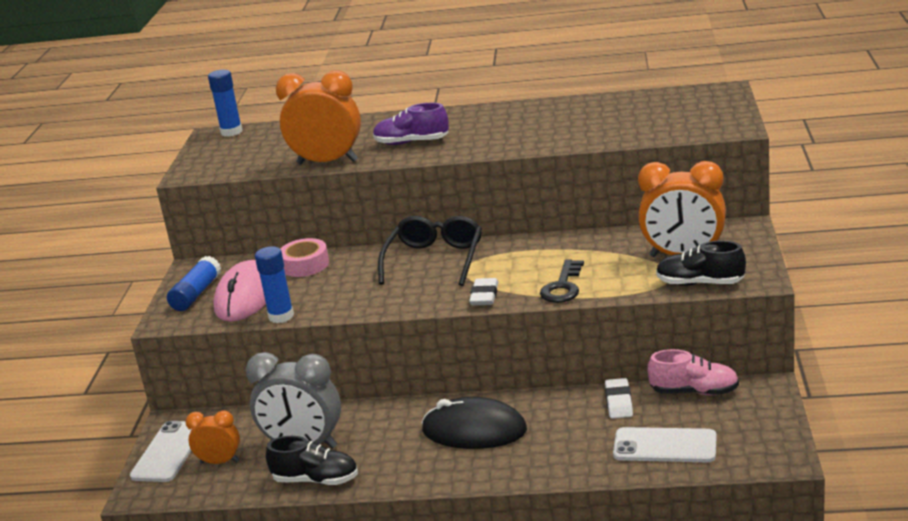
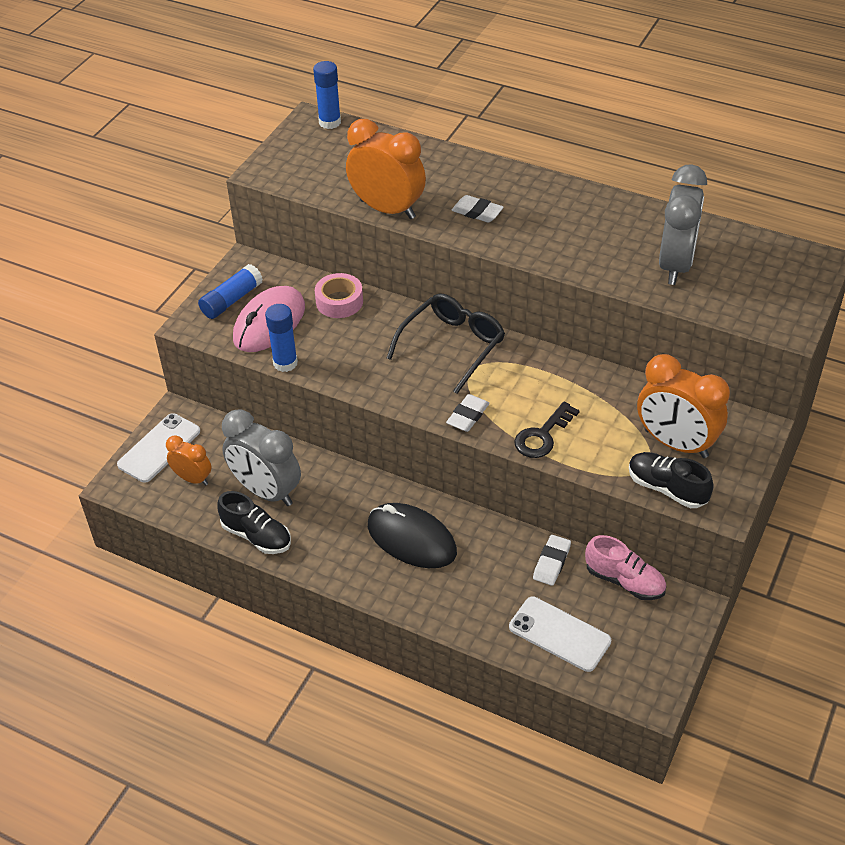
camera: 20 degrees right, 20 degrees up
purple shoe [373,103,449,145] -> white eraser [451,195,504,223]
none -> grey clock [659,164,707,285]

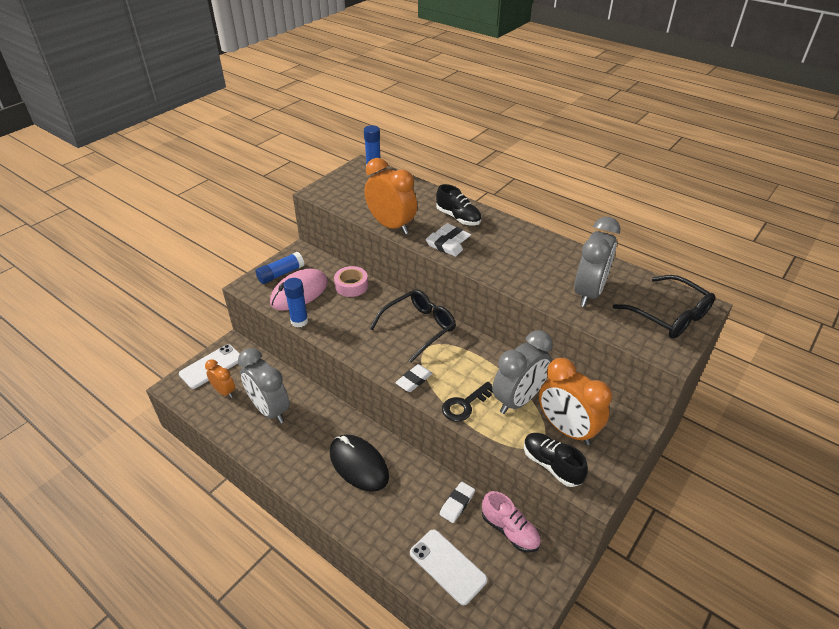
camera: 10 degrees right, 5 degrees down
black shoe [217,491,291,554] -> black shoe moved to [436,184,481,225]
none -> white eraser [426,233,463,257]
none -> grey clock [492,330,553,414]
none -> black glasses [613,275,715,339]

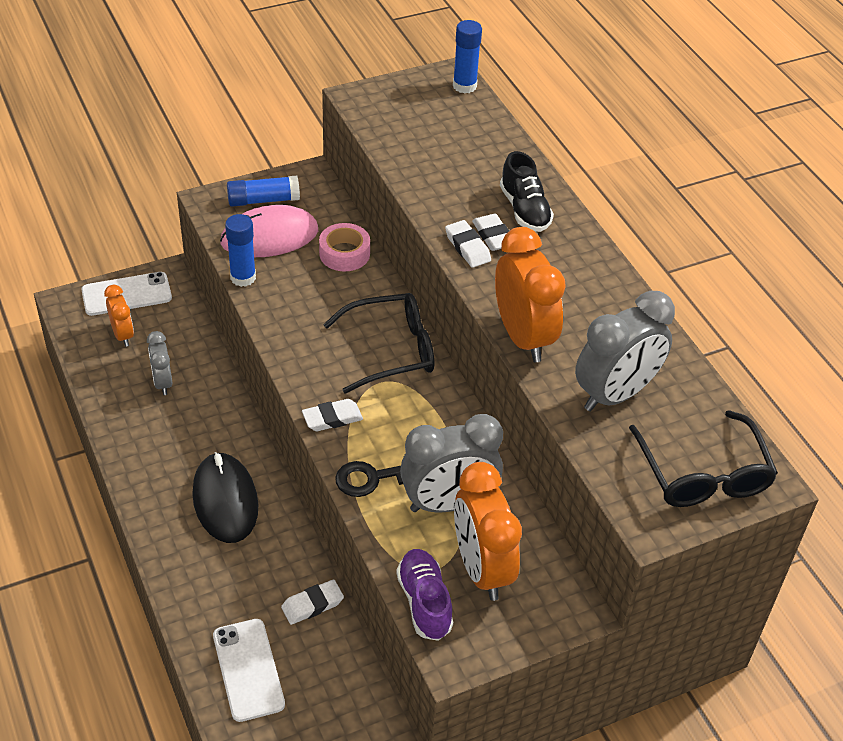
camera: 25 degrees right, 5 degrees up
grey clock [238,348,290,423] -> grey clock [147,331,173,395], size x0.56
orange clock [364,158,417,234] -> orange clock moved to [495,227,566,362]
pink shoe [482,491,541,552] -> none
black shoe [524,433,588,487] -> purple shoe [396,549,453,641]

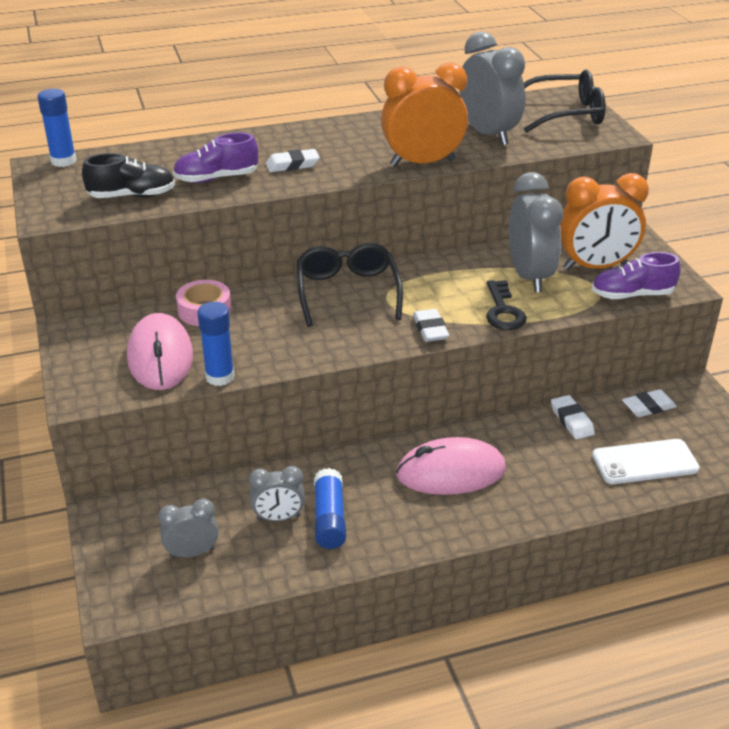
camera: 80 degrees left, 10 degrees down
white phone [81,272,172,316] -> none
orange clock [104,285,134,347] -> grey clock [158,498,218,558]
black mouse [192,452,258,543] -> pink mouse [396,437,506,495]
blue glue stick [227,176,300,207] -> blue glue stick moved to [314,468,346,549]
white eraser [445,220,491,268] -> white eraser moved to [622,389,677,417]
black shoe [500,151,554,232] -> black shoe moved to [82,153,175,198]
none -> purple shoe [173,132,258,183]

